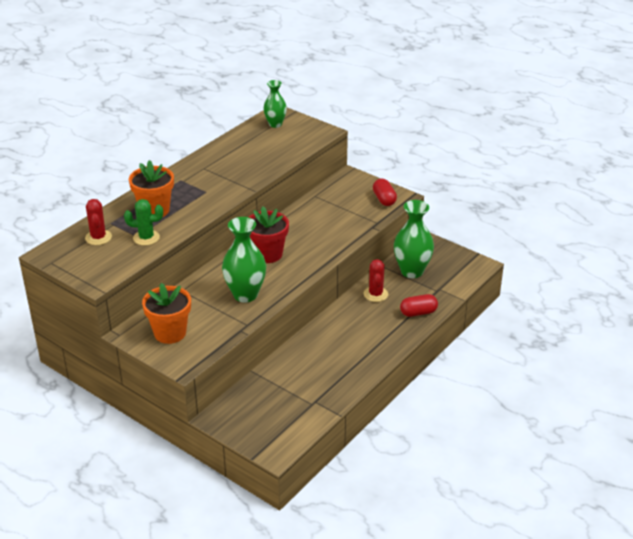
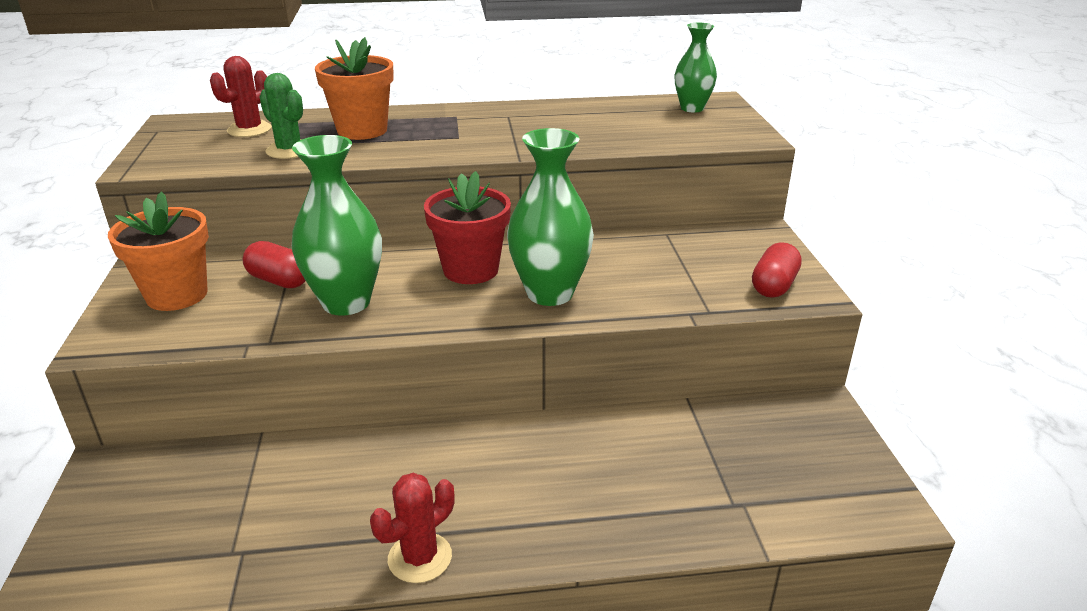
camera: 45 degrees right, 5 degrees down
red cactus [364,259,388,302] -> red cactus moved to [370,473,455,583]
green vase [394,200,434,278] -> green vase moved to [507,128,594,306]
red capsule [400,294,438,317] -> red capsule moved to [243,241,305,288]

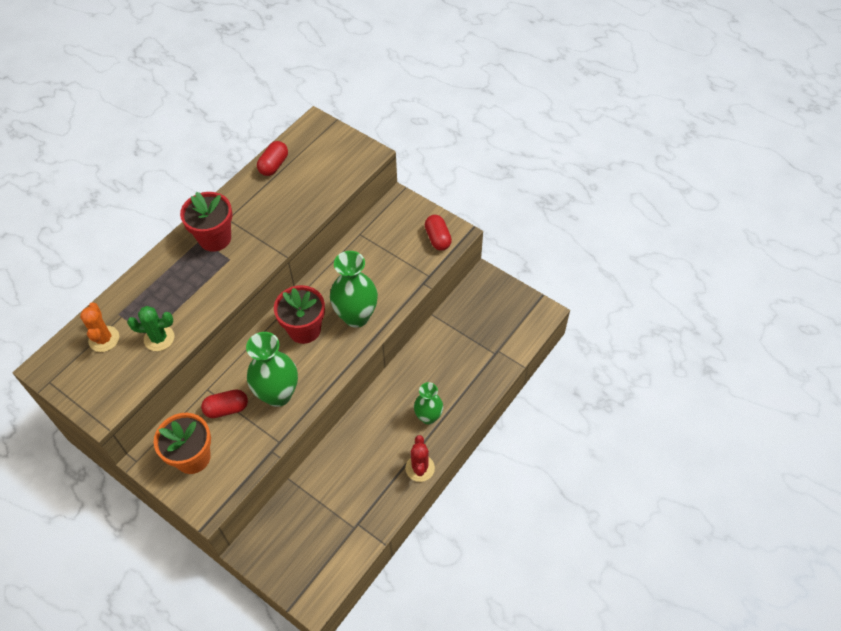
camera: 45 degrees left, 25 degrees up
red cactus [210,56,272,137] -> orange cactus [80,302,119,352]
orange flower pot [315,37,394,140] -> none
green vase [675,23,717,112] -> green vase moved to [414,382,443,425]
none -> red flower pot [180,192,232,252]
none -> red capsule [257,141,288,176]

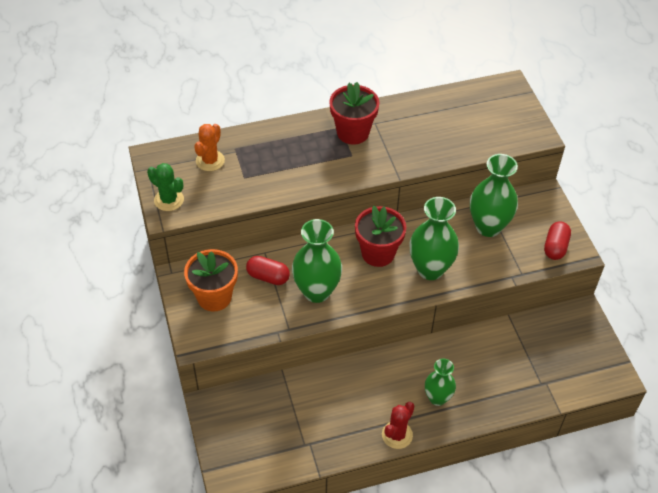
camera: 35 degrees right, 5 degrees down
green cactus [127,306,174,351] -> green cactus moved to [147,163,184,211]
red capsule [257,141,288,176] -> none
none -> green vase [470,154,518,237]

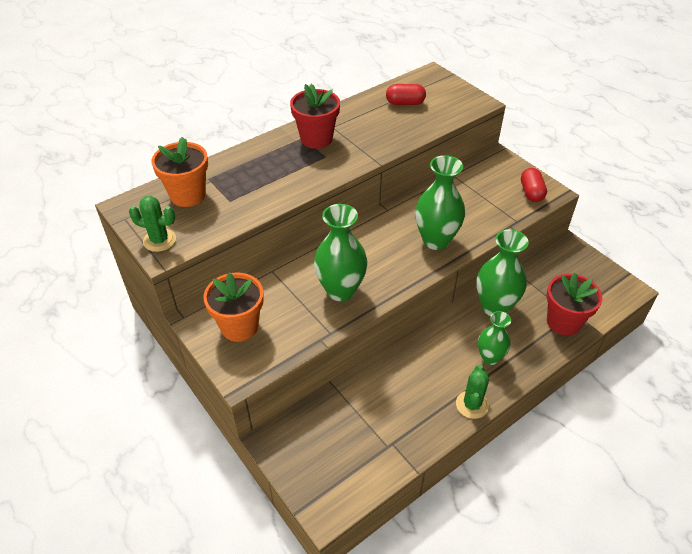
camera: 20 degrees left, 5 degrees down
orange cactus [194,124,225,171] -> orange flower pot [151,137,208,207]
red capsule [246,256,290,285] -> red capsule moved to [386,84,426,105]
red flower pot [355,206,406,267] -> red flower pot moved to [546,272,602,336]
red cactus [382,402,414,449] -> green cactus [456,365,489,419]
green vase [470,154,518,237] -> green vase moved to [476,229,529,316]

